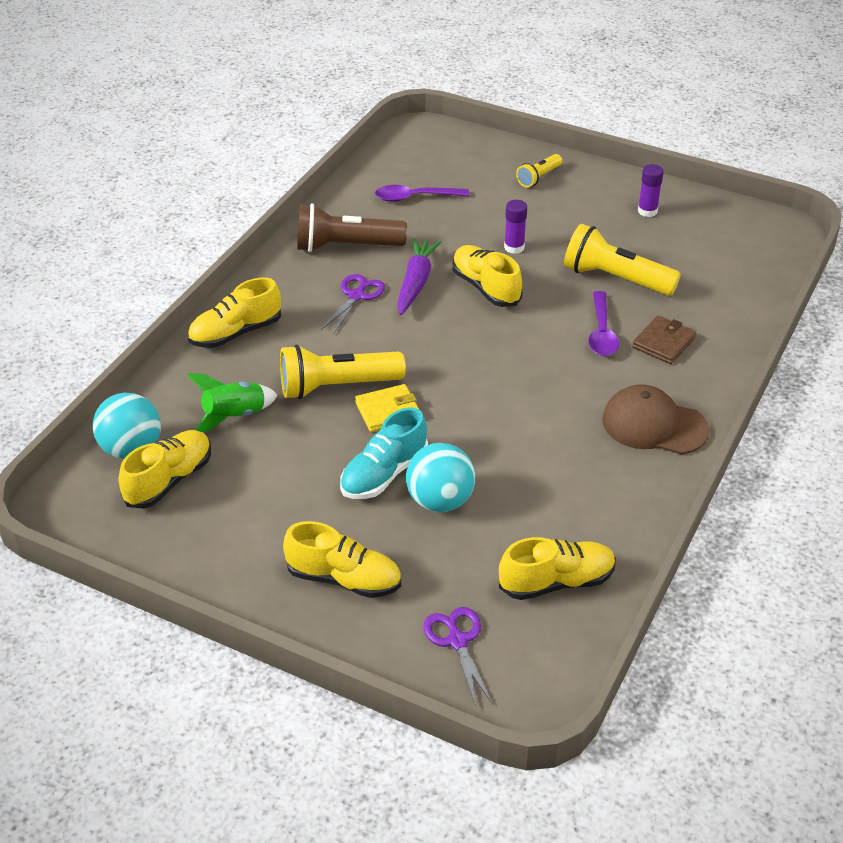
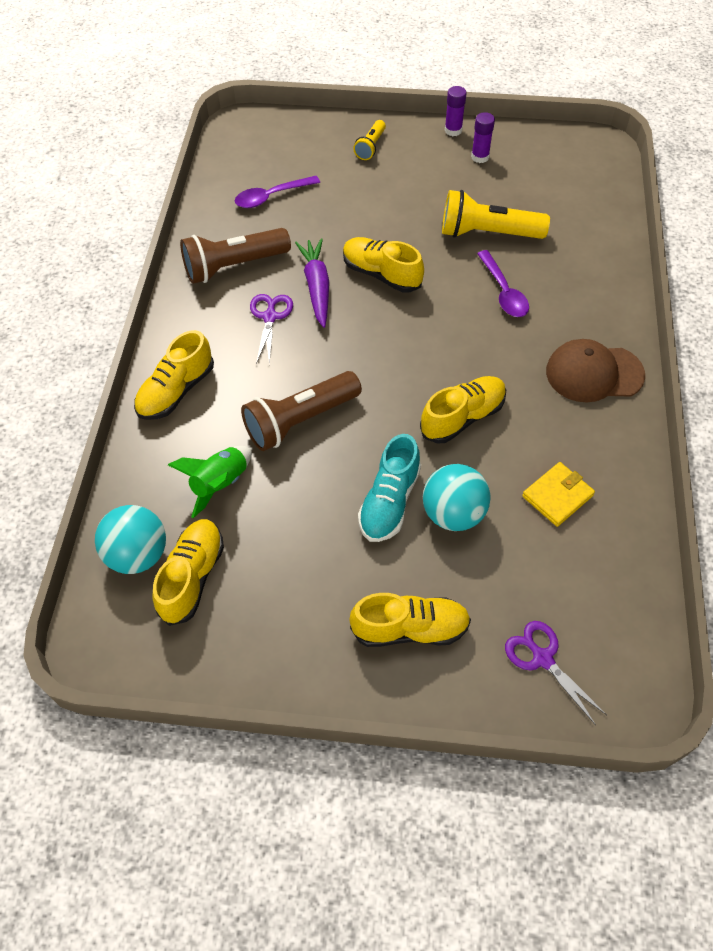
camera: 20 degrees left, 15 degrees up
yellow flashlight [280,344,406,399] -> brown flashlight [241,371,362,451]
yellow wallet [355,384,419,432] -> yellow wallet moved to [522,462,595,527]
yellow shoe [499,537,616,600] -> yellow shoe moved to [420,376,506,444]
purple glue stick [504,200,527,254] -> purple glue stick moved to [445,86,467,136]
brown wallet [632,316,696,364] -> none

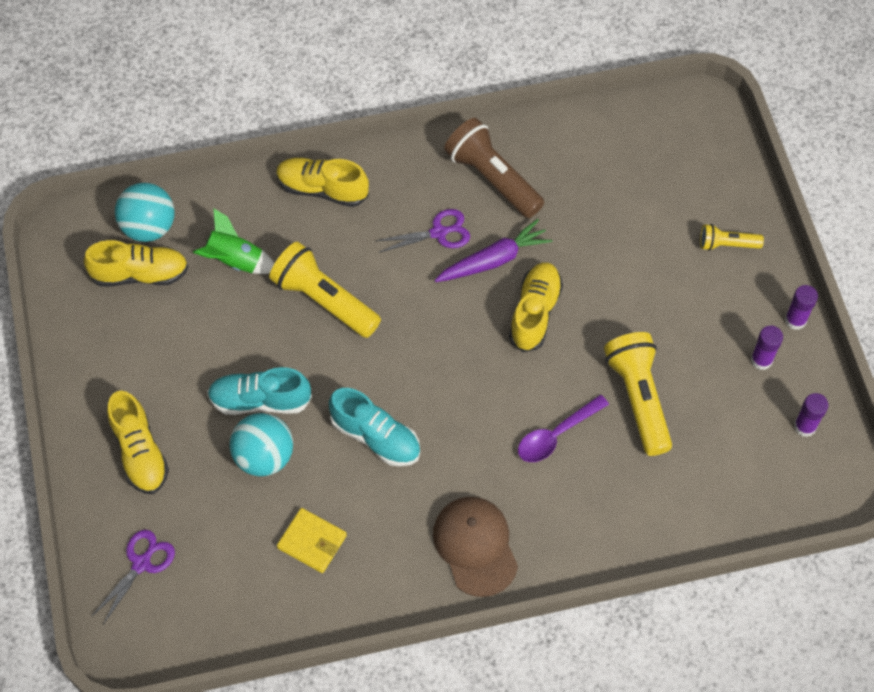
camera: 70 degrees right, 5 degrees up
purple spoon [235,176,320,208] -> none
brown flashlight [241,371,362,451] -> yellow flashlight [269,242,381,338]
yellow shoe [420,376,506,444] -> turquoise shoe [329,388,420,466]
none -> purple glue stick [794,393,828,437]

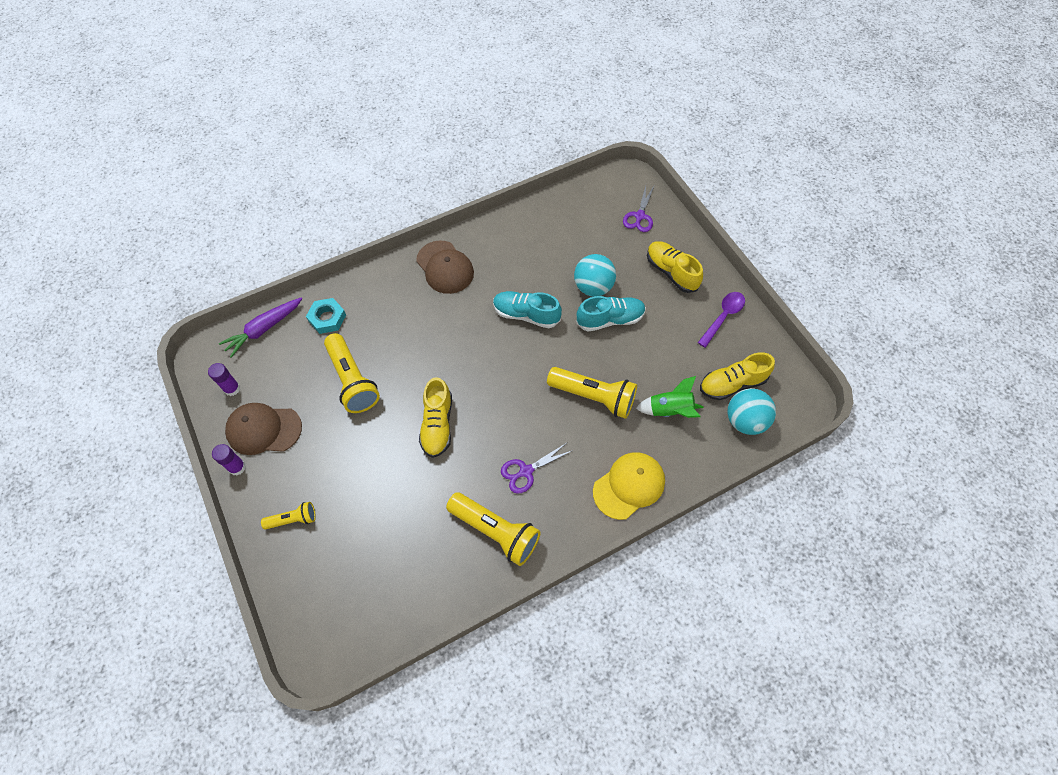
camera: 165 degrees right, 0 degrees up
yellow shoe [276,158,369,207] -> yellow cap [593,452,665,520]
yellow wallet [277,508,347,573] -> none
purple carrot [434,219,552,282] -> purple carrot moved to [219,298,302,358]
brown flashlight [444,118,544,218] -> yellow flashlight [446,492,541,566]
purple spoon [518,395,609,462] -> purple spoon moved to [698,292,745,348]
purple glue stick [751,326,783,370] -> brown cap [225,403,302,455]
none -> turquoise nut [306,298,346,334]

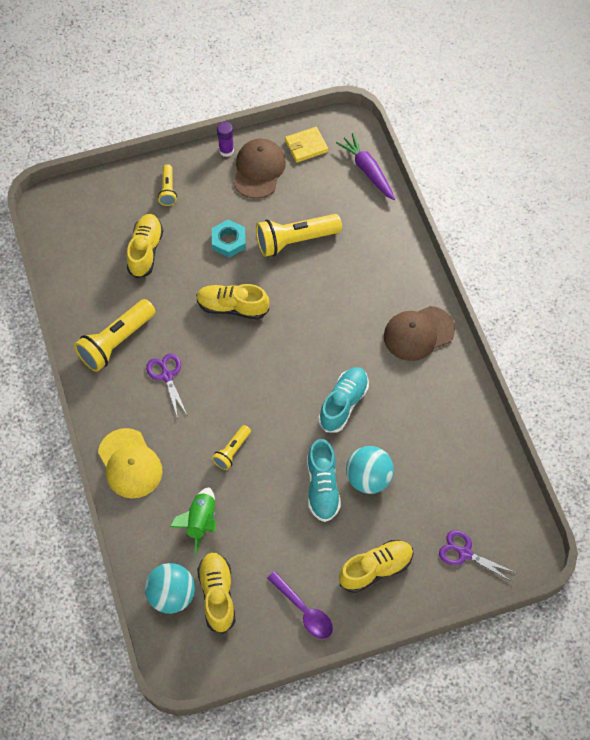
camera: 100 degrees right, 0 degrees up
purple glue stick [208,363,240,396] -> yellow wallet [285,127,328,163]
turquoise nut [306,298,346,334] -> turquoise nut moved to [212,220,246,258]
yellow flashlight [547,367,637,419] -> yellow flashlight [212,425,251,470], size x0.53
none -> yellow shoe [126,214,163,279]

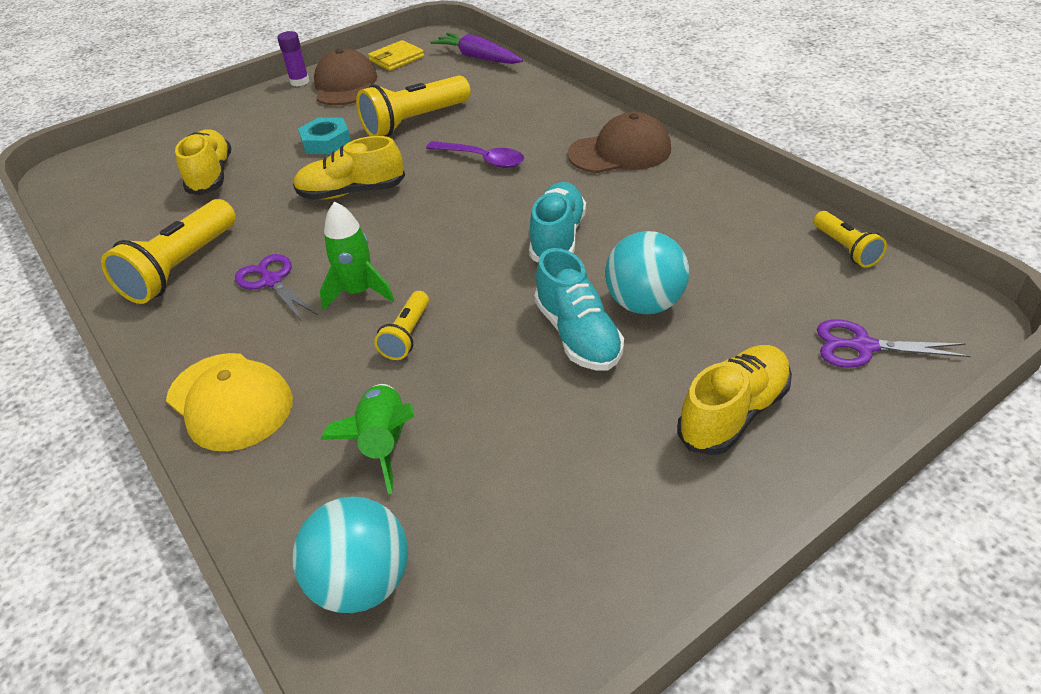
camera: 15 degrees left, 20 degrees down
yellow flashlight [158,164,177,206] -> yellow flashlight moved to [813,211,887,267]
yellow shoe [197,552,236,634] -> none
purple spoon [267,571,333,639] -> purple spoon moved to [426,141,524,168]
brown cap [384,306,455,361] -> brown cap turned 150 degrees counterclockwise [568,112,671,173]
none -> green rocket [320,202,394,310]

